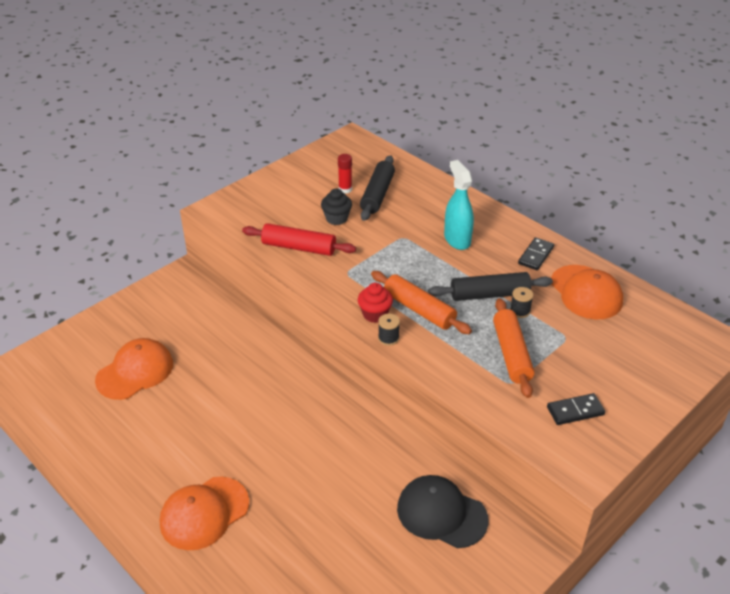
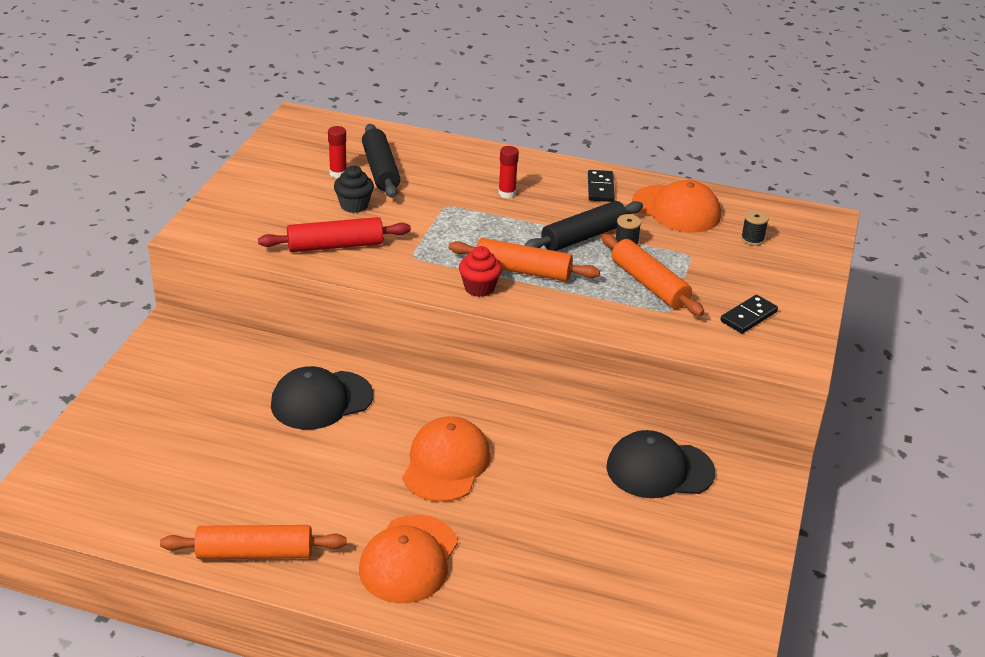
camera: 30 degrees left, 5 degrees down
orange cap [95,338,173,400] -> orange cap moved to [402,416,491,502]
black spool [378,314,400,346] -> black spool moved to [741,210,769,246]
turquoise spray bottle [444,160,474,250] -> red glue stick [498,146,519,198]
none -> orange rolling pin [160,525,347,559]
none -> black cap [271,366,373,430]

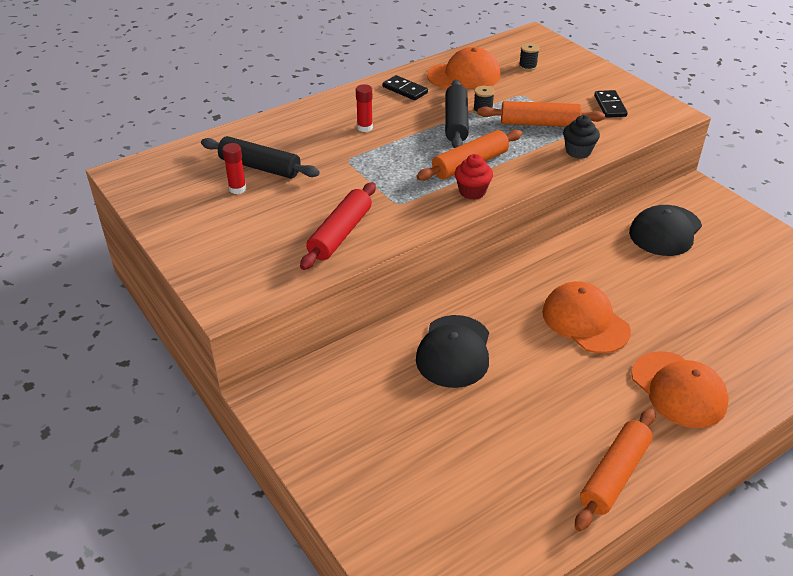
camera: 50 degrees left, 5 degrees up
black cupcake [334,165,374,213] -> black cupcake moved to [563,115,600,159]

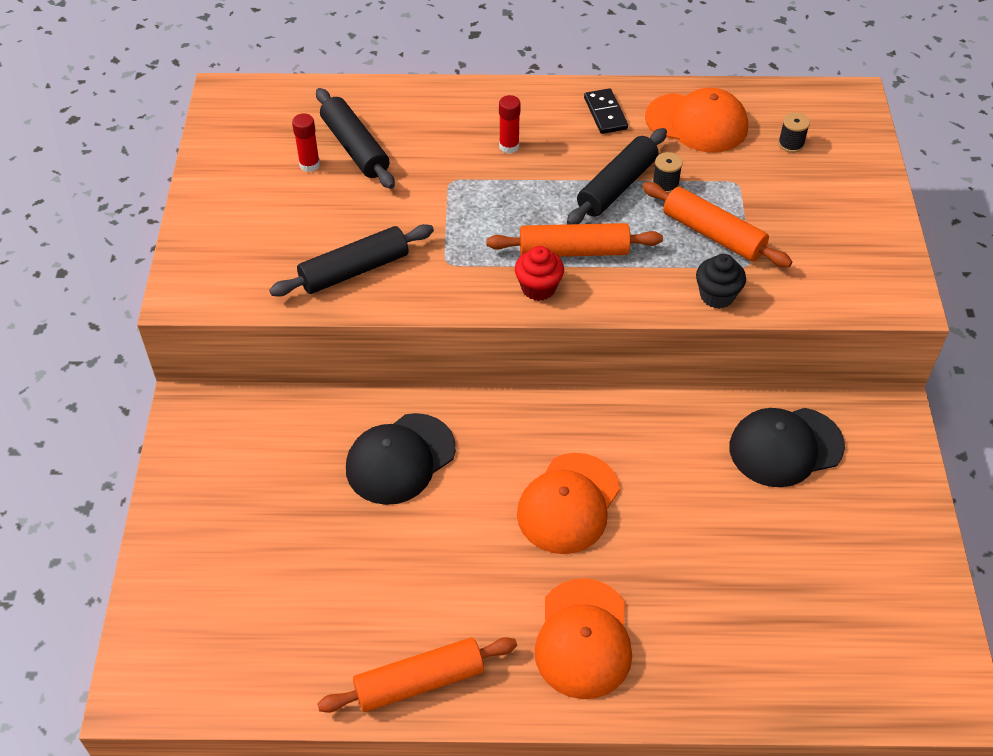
camera: 35 degrees right, 10 degrees up
red rolling pin [300,182,376,270] -> black rolling pin [269,224,434,297]
orange cap [542,281,631,353] -> orange cap turned 150 degrees counterclockwise [517,453,620,554]
black domino [594,90,628,118] -> none

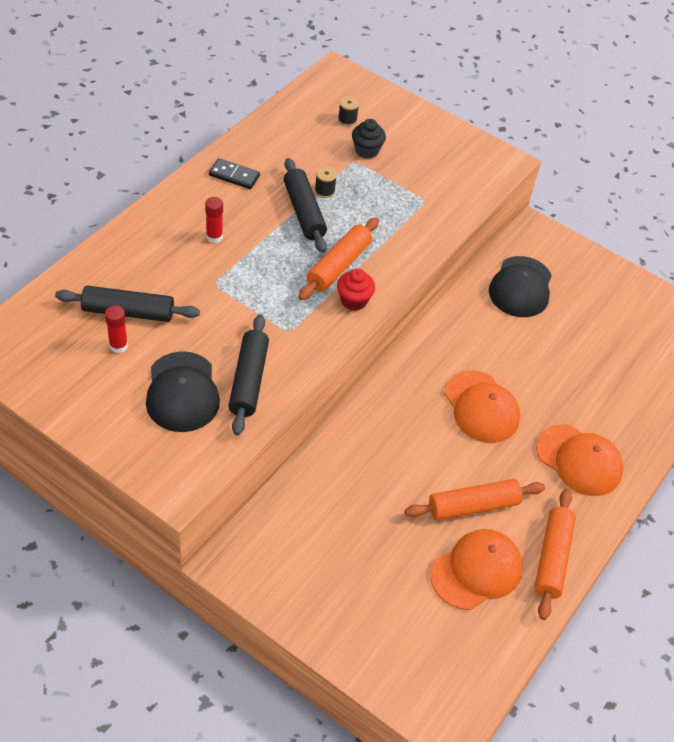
camera: 60 degrees left, 0 degrees up
black cap [346,413,456,505] -> black cap moved to [146,351,220,432]
orange rolling pin [642,182,792,267] -> orange rolling pin moved to [405,479,545,520]
orange cap [645,88,748,153] -> orange cap moved to [430,529,523,610]
black cupcake [696,254,746,309] -> black cupcake moved to [352,119,386,159]

